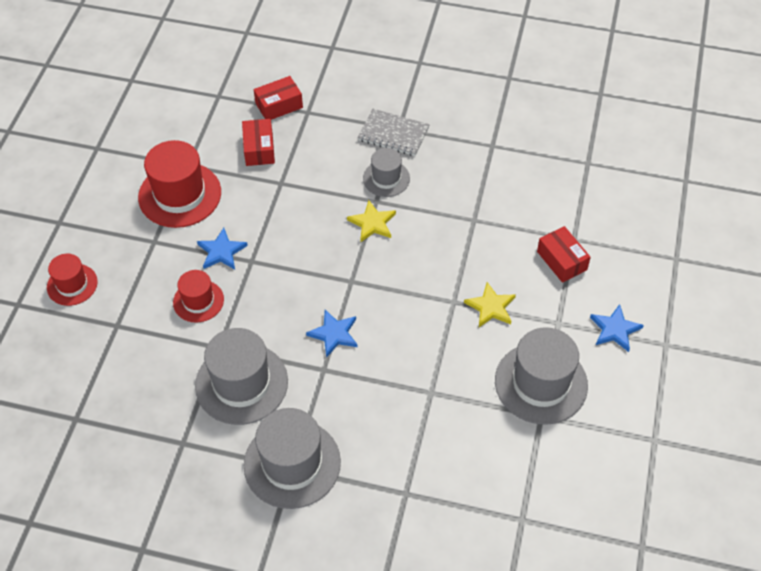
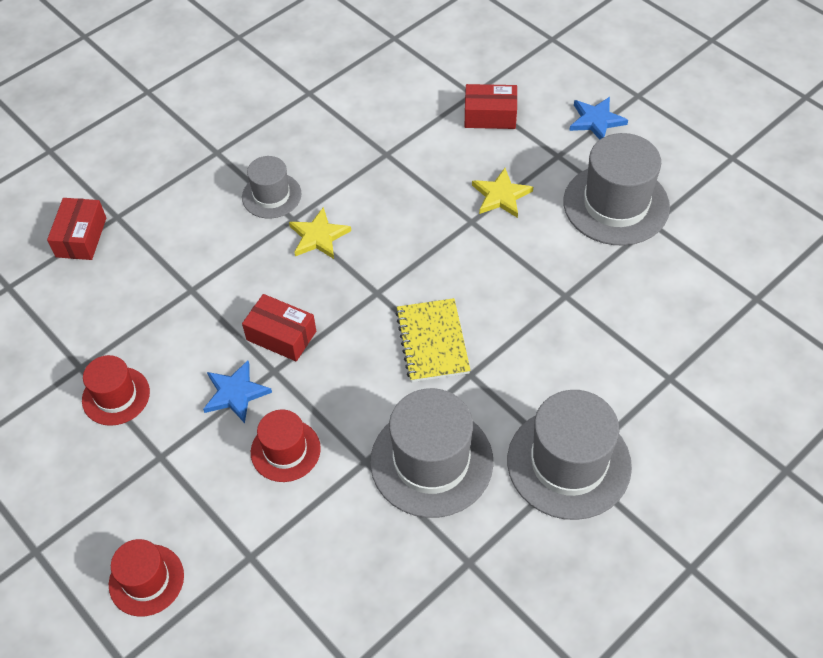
camera: 55 degrees left, 0 degrees up
red hat [138,140,221,228] -> red hat [82,355,150,426], size x0.57
red box [242,119,275,166] -> red box moved to [242,294,316,361]
blue star [306,310,358,358] -> yellow notebook [396,298,471,382]
grey notebook [358,109,430,156] -> none

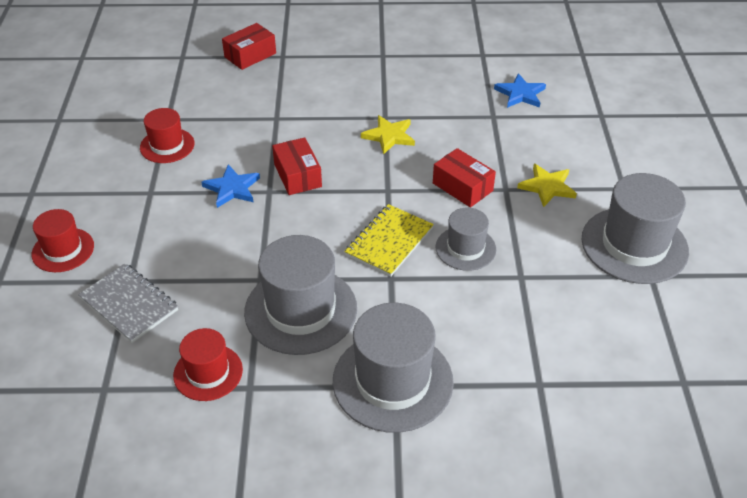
camera: 40 degrees right, 10 degrees down
grey hat [242,156,302,219] -> grey hat moved to [436,208,496,271]
red hat [251,409,321,482] -> red hat moved to [173,328,243,401]
red box [465,84,517,129] -> red box moved to [433,148,496,208]
blue star [569,97,628,140] -> blue star moved to [494,73,546,108]
none -> grey notebook [78,263,178,343]

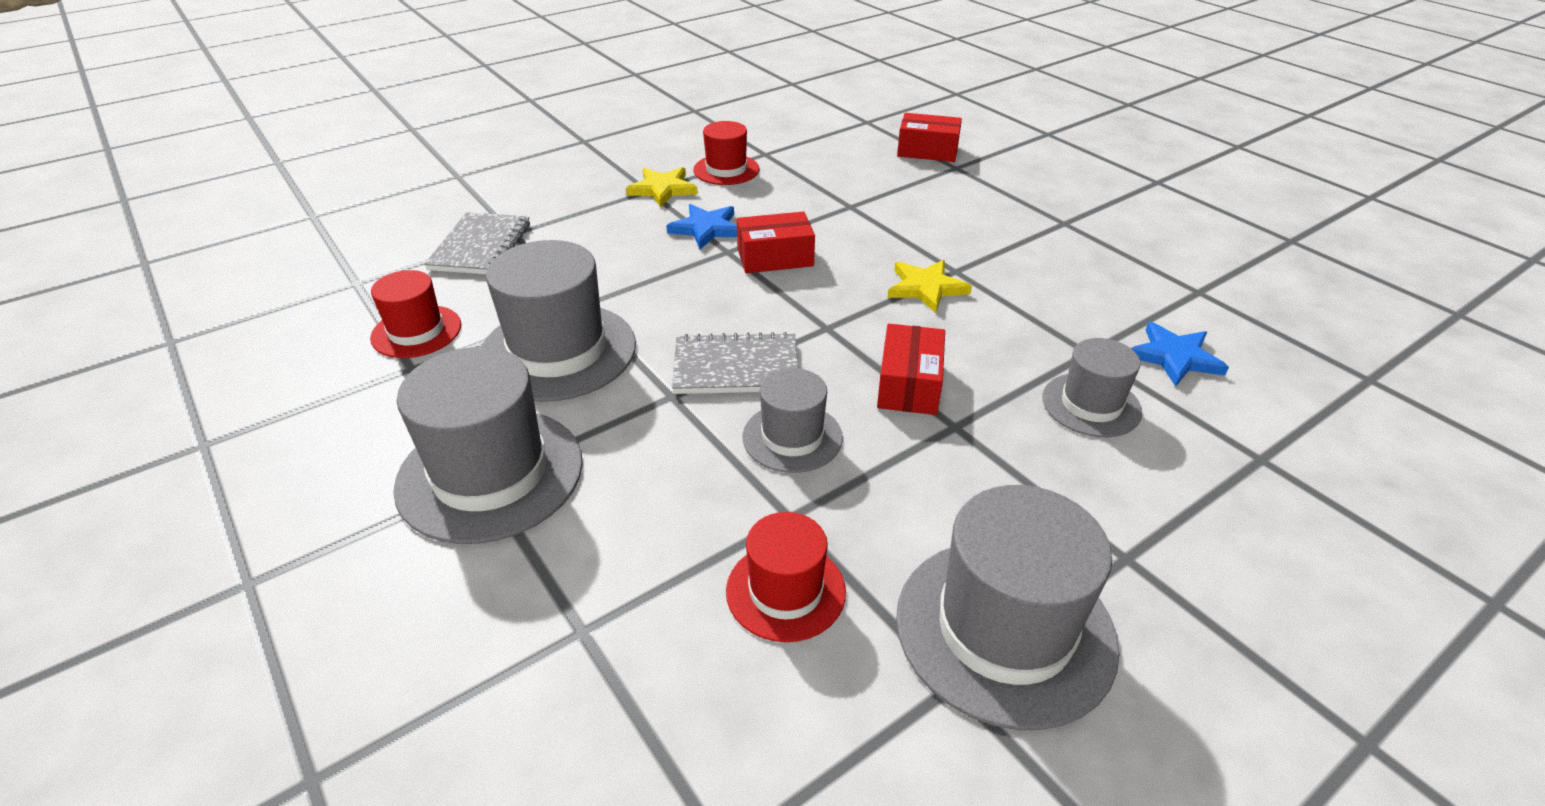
camera: 55 degrees right, 5 degrees down
red hat [32,209,94,272] -> red hat moved to [726,512,846,642]
red box [272,137,322,195] -> red box turned 45 degrees clockwise [737,211,815,273]
yellow notebook [344,204,434,277] -> grey notebook [672,332,798,394]
yellow star [517,164,577,207] -> yellow star moved to [626,167,698,207]
none -> grey hat [1042,338,1142,437]

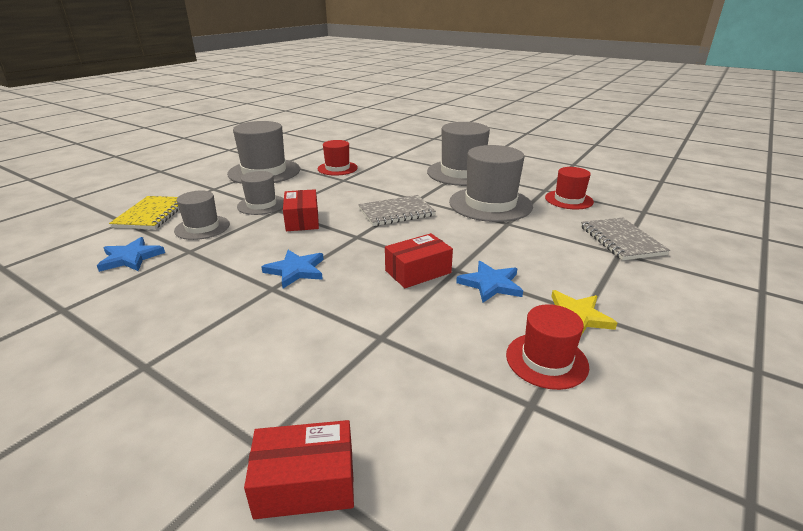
camera: 160 degrees right, 10 degrees down
grey hat [743,368,843,473] -> grey hat moved to [237,171,284,215]
yellow star [888,260,972,313] -> blue star [261,250,324,288]
none -> yellow notebook [109,196,179,229]

